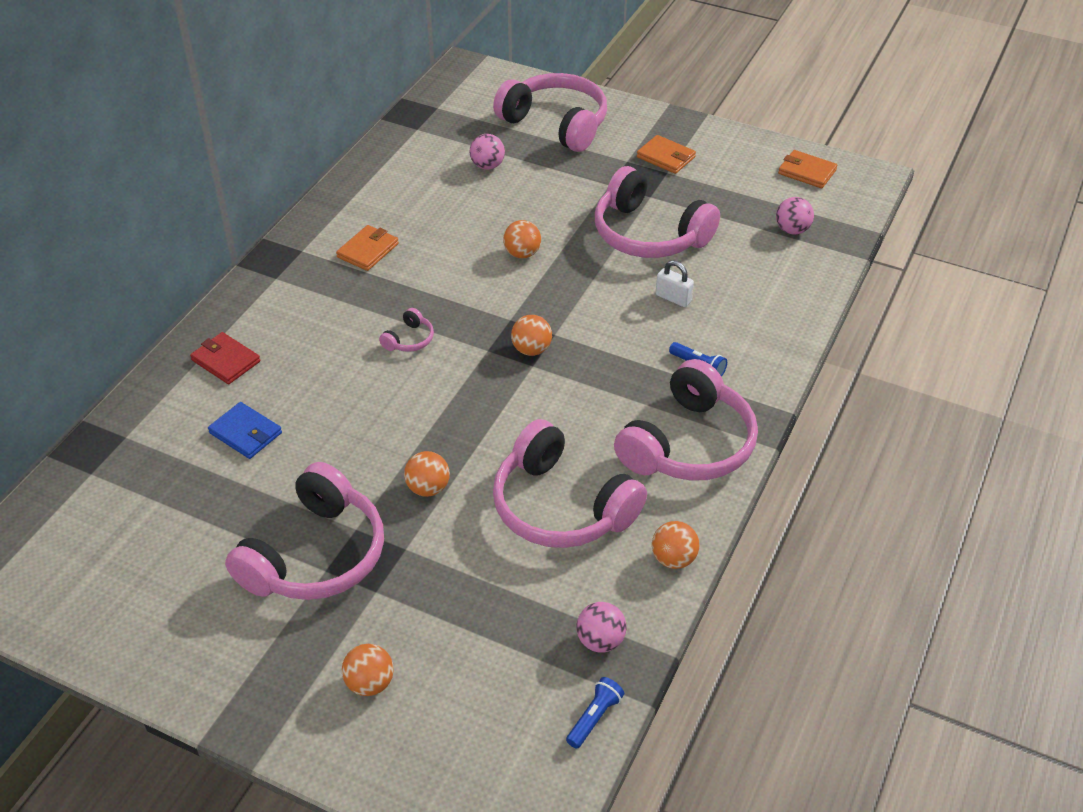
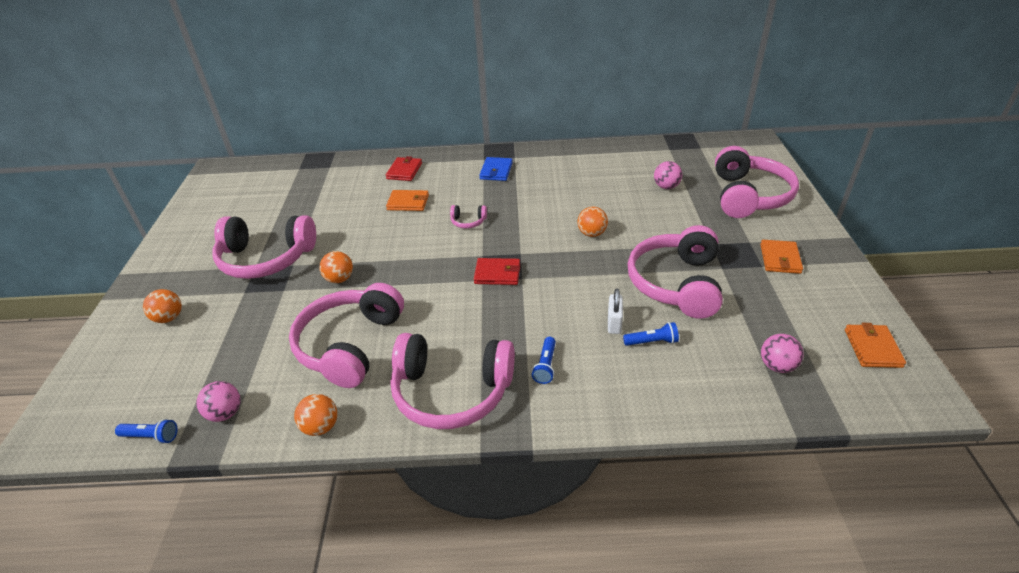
camera: 65 degrees right, 5 degrees down
blue wallet [208,402,282,459] -> blue wallet moved to [479,157,513,181]
orange wallet [336,225,399,271] -> orange wallet moved to [386,190,429,211]
orange ball [511,315,552,356] -> red wallet [474,258,520,285]
none -> blue flashlight [623,322,679,346]

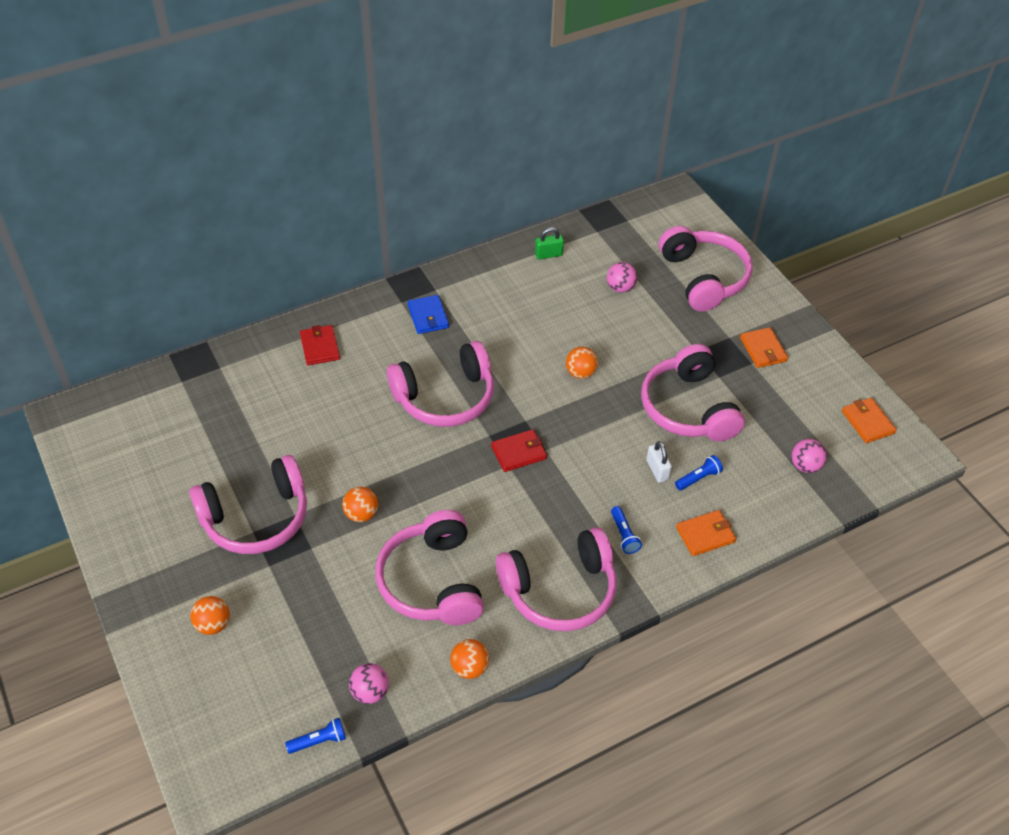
camera: 30 degrees left, 10 degrees up
orange wallet [386,190,429,211] -> orange wallet moved to [676,510,736,556]
pink headphones [450,205,487,228] -> pink headphones [387,341,494,427], size x2.44
none -> green padlock [535,228,564,259]

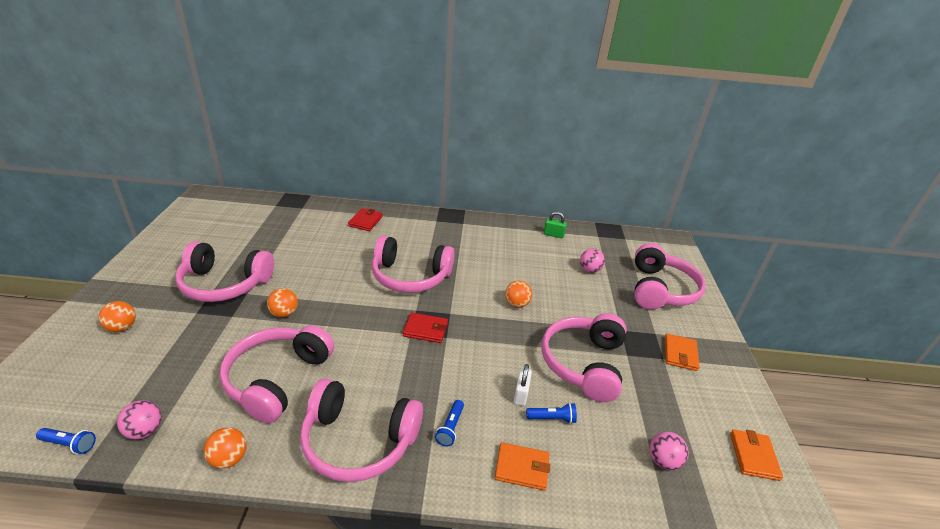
camera: 30 degrees right, 15 degrees down
blue wallet [408,295,449,334] -> none

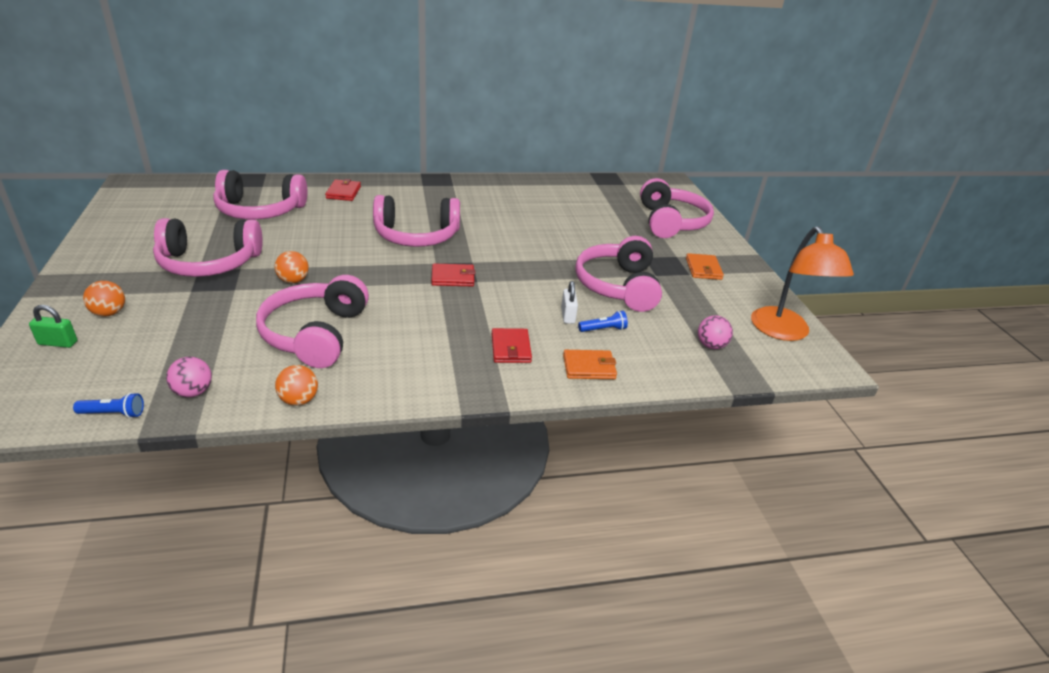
camera: 15 degrees left, 0 degrees up
pink headphones [300,378,423,482] -> pink headphones moved to [213,170,307,220]
blue flashlight [435,400,464,446] -> red wallet [492,328,532,363]
orange ball [505,281,532,308] -> none
green padlock [544,212,567,239] -> green padlock moved to [29,305,77,348]
pink ball [580,249,605,273] -> none
orange wallet [730,429,783,481] -> orange lamp [751,226,854,341]

